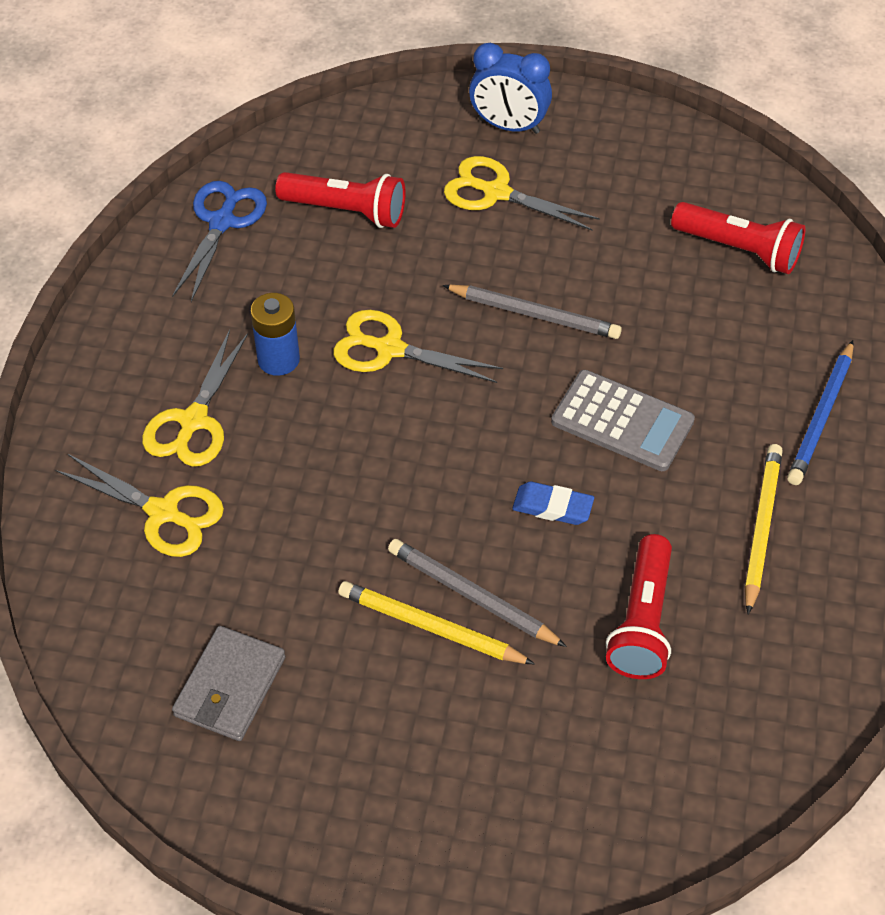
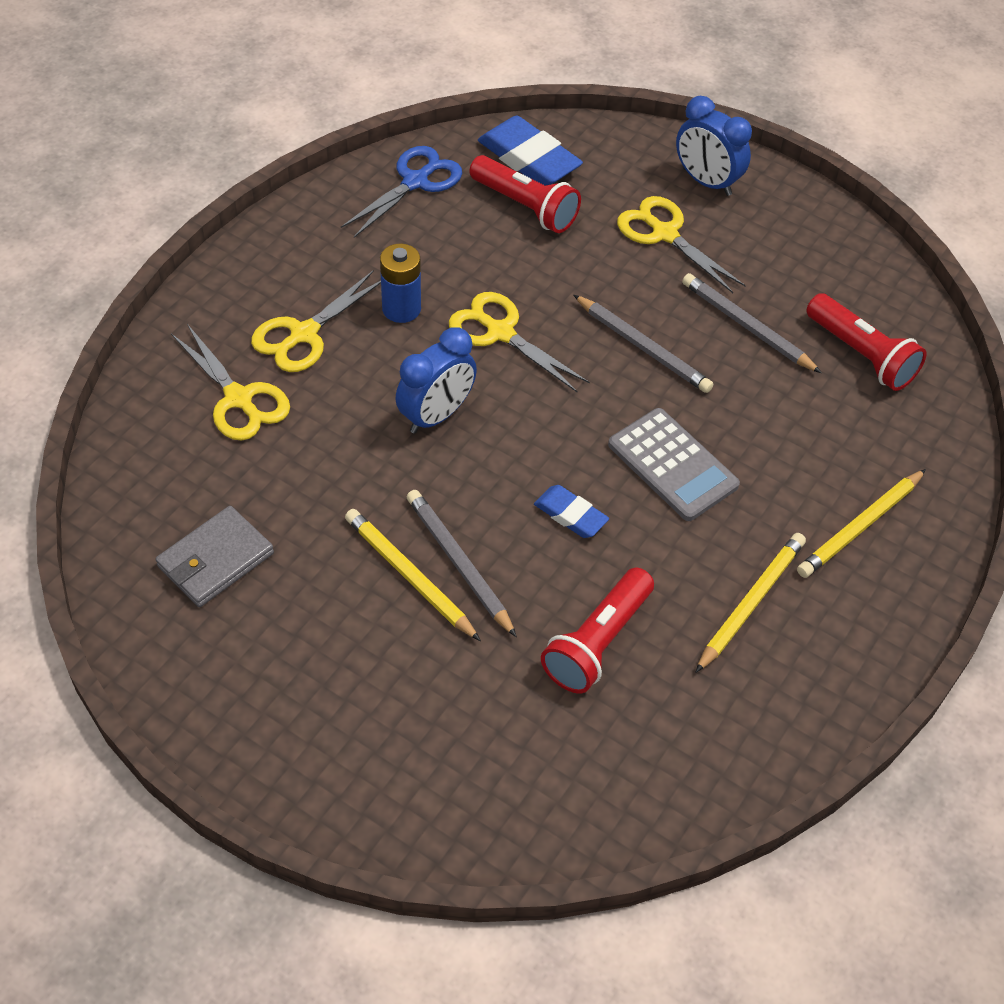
camera: 20 degrees right, 0 degrees up
blue pencil [787,340,854,485] -> yellow pencil [797,469,926,578]
none -> blue clock [395,327,477,434]
none -> blue eraser [478,116,583,186]
none -> grey pencil [682,273,822,373]

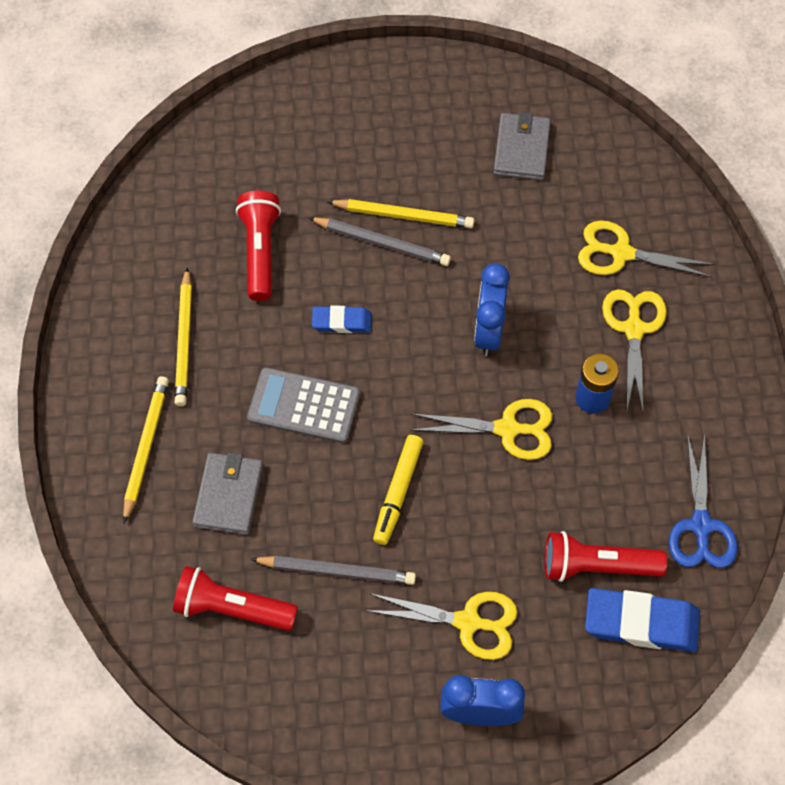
camera: 145 degrees right, 10 degrees up
grey pencil [573,294,713,393] -> yellow marker [373,435,423,545]
none -> grey wallet [192,452,263,535]

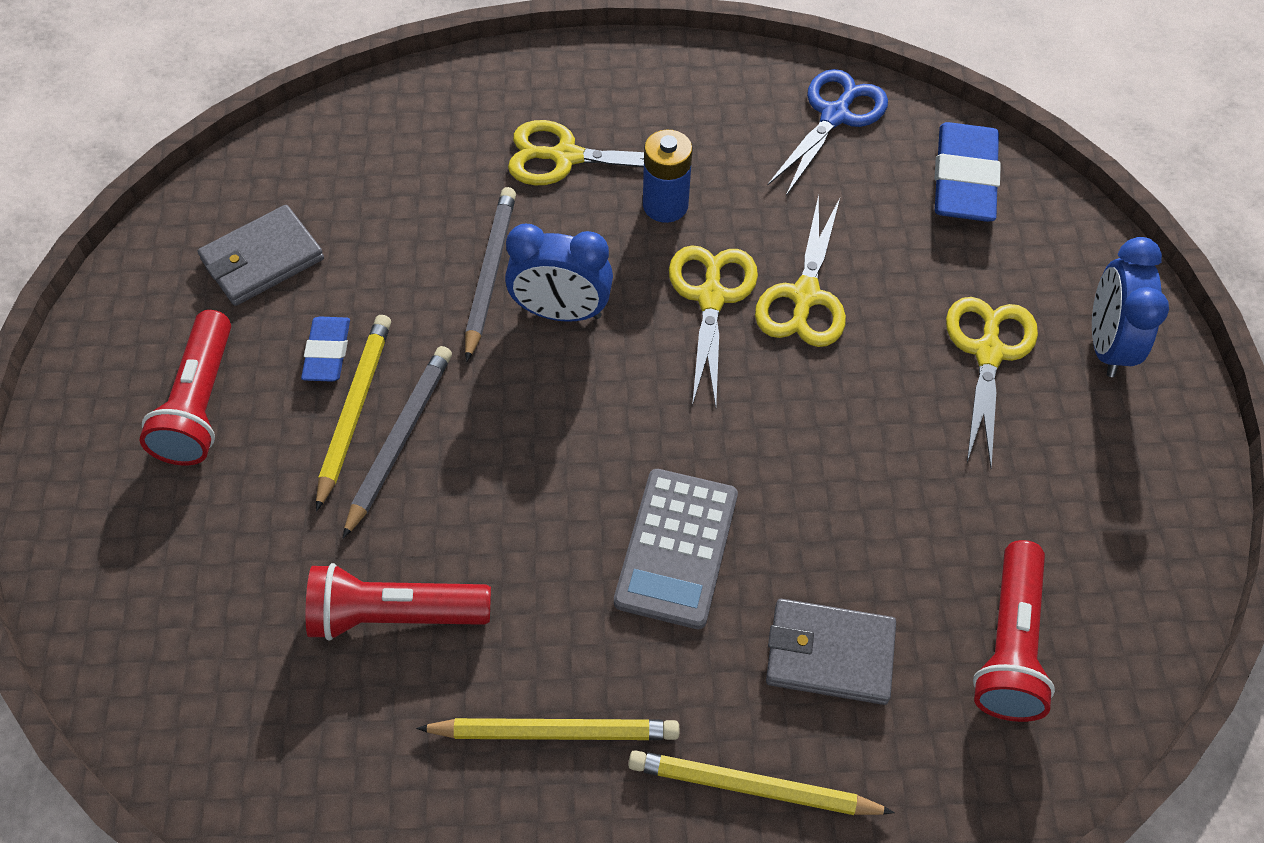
camera: 90 degrees left, 5 degrees down
grey pencil [250,556,416,585] -> grey pencil moved to [465,187,516,362]
blue eraser [312,305,371,333] -> blue eraser moved to [301,316,350,382]
yellow marker [373,435,423,545] -> none
grey wallet [493,112,551,180] -> grey wallet turned 45 degrees counterclockwise [198,205,324,306]
red flashlight [544,531,667,582] -> red flashlight moved to [140,310,231,466]
yellow scissors [578,220,714,277] -> yellow scissors moved to [755,195,846,347]
blue scissors [668,433,738,568] -> blue scissors turned 60 degrees counterclockwise [767,69,888,196]

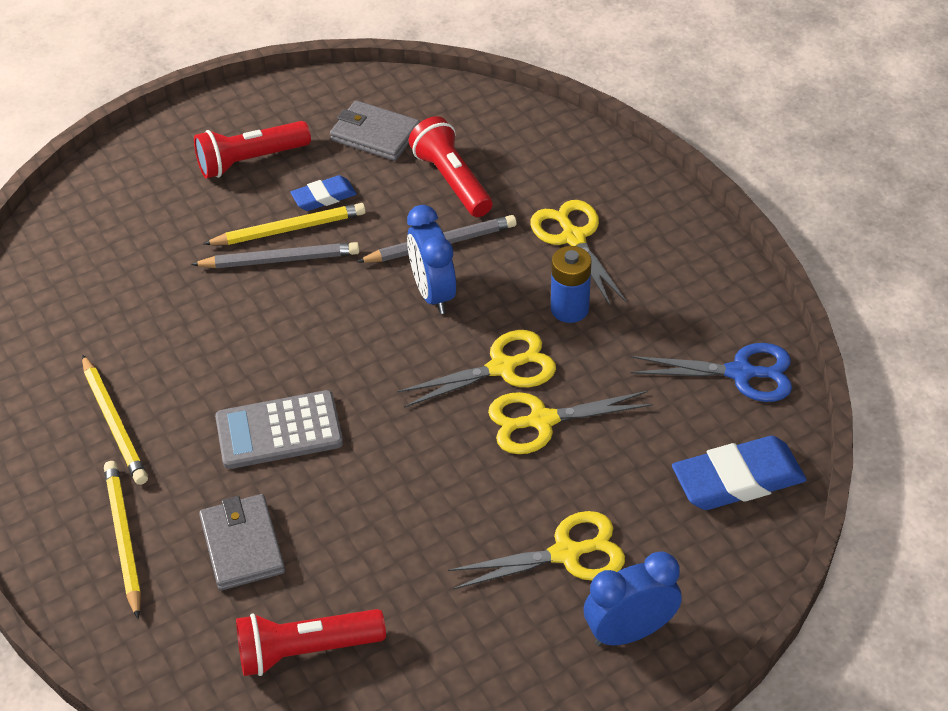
camera: 65 degrees right, 10 degrees down
red flashlight [306,563,491,641] -> red flashlight moved to [409,116,493,217]

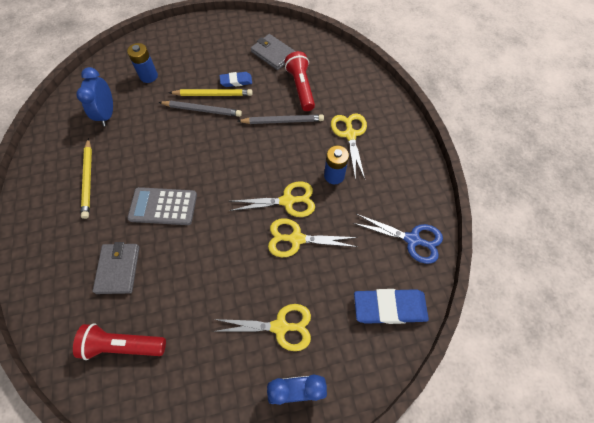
camera: 15 degrees right, 15 degrees up
yellow pencil [104,461,141,619] -> none
red flashlight [194,121,311,178] -> none
blue clock [407,205,456,314] -> blue clock moved to [76,67,113,126]
none -> blue battery [127,43,158,83]

